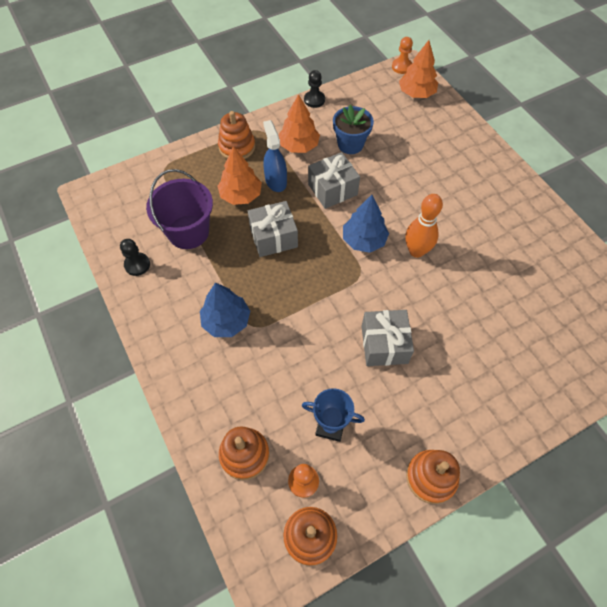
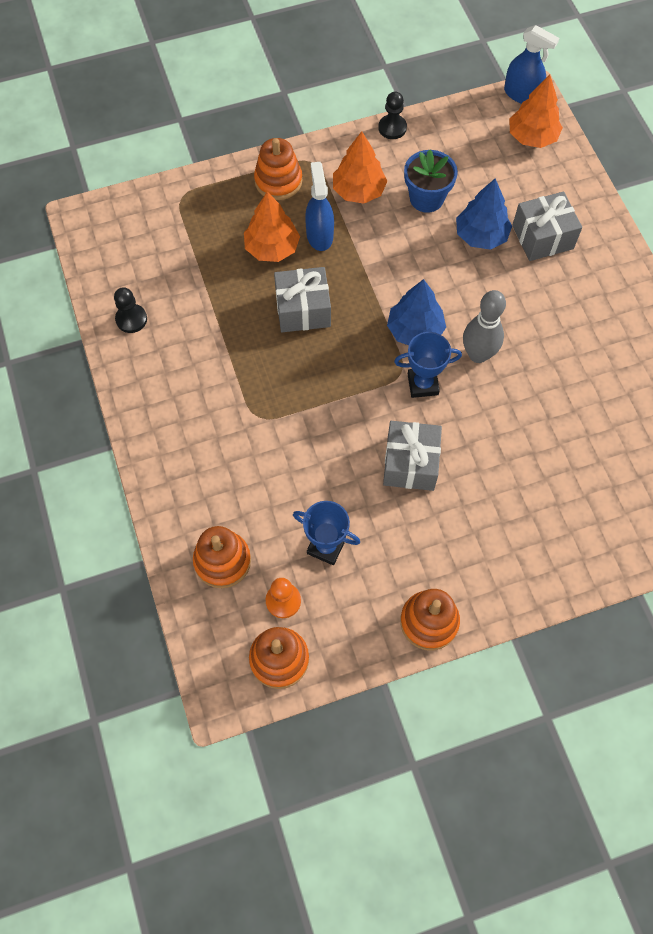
camera: 10 degrees right, 5 degrees up
purple bucket [146,169,213,249] -> none
blue tree [200,282,250,337] -> blue tree moved to [456,178,512,250]
grey gift [308,152,360,209] -> grey gift moved to [512,191,582,261]
orange pawn [392,37,413,74] -> blue spray bottle [504,25,559,104]
orange bowling pin [406,194,443,258] -> grey bowling pin [463,290,506,363]
none -> blue trophy [394,332,462,398]

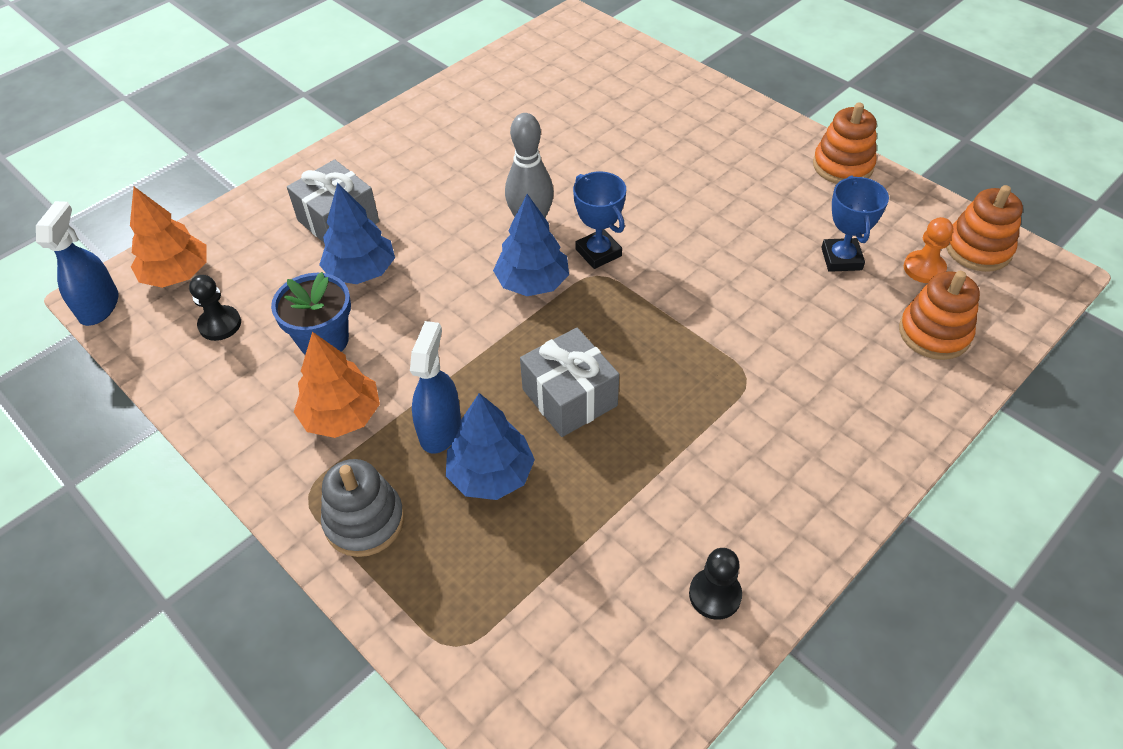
camera: 115 degrees left, 15 degrees down
orange tree [244,191,300,262] -> blue tree [446,393,535,500]
orange stacking toy [254,138,302,200] -> grey stacking toy [321,459,404,557]
blue spray bottle [305,162,334,251] -> blue spray bottle turned 135 degrees clockwise [410,321,461,453]
black pawn [378,91,407,139] -> black pawn moved to [189,275,241,341]
grey gift [383,421,442,491] -> none

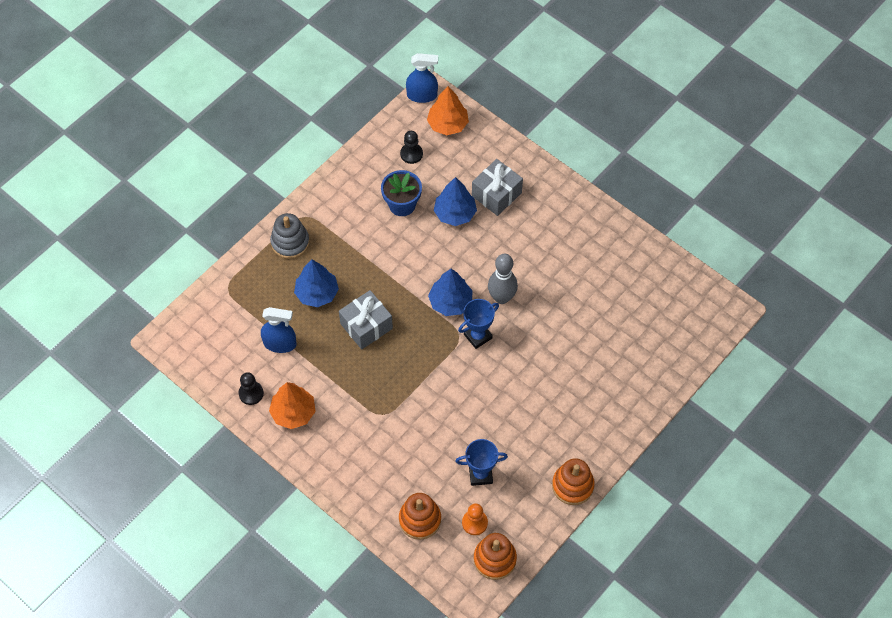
camera: 85 degrees right, 10 degrees up
orange tree [294,332,380,438] -> orange tree moved to [269,382,316,429]
blue spray bottle [410,321,461,453] -> blue spray bottle moved to [261,307,296,353]

